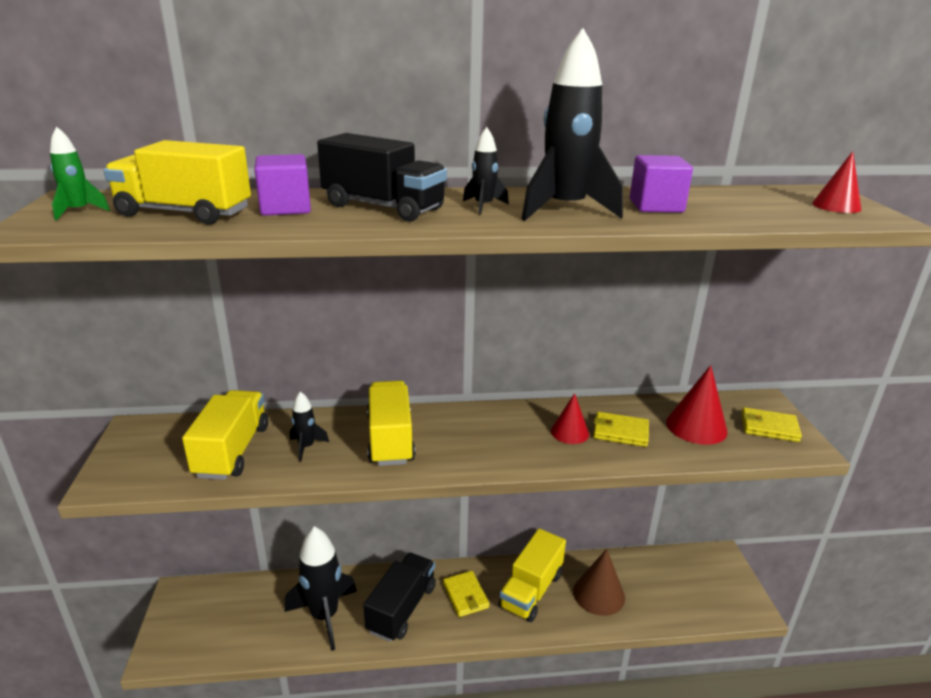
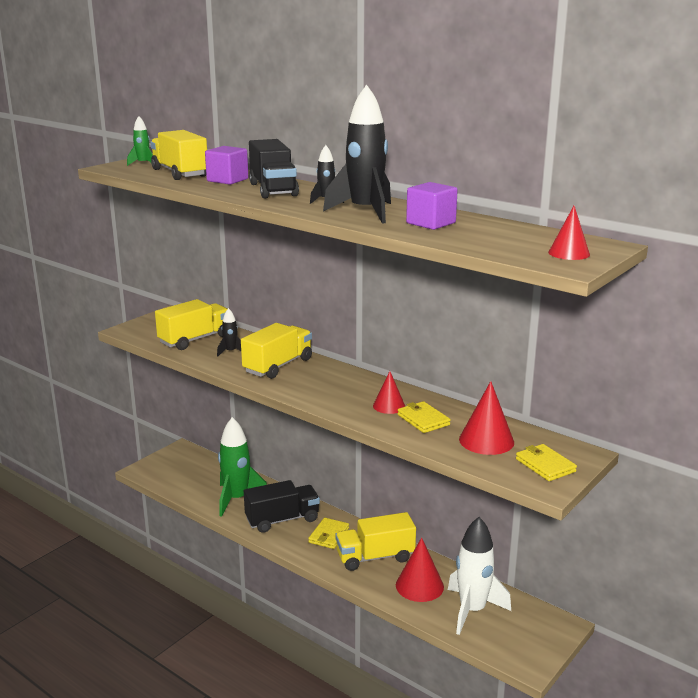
camera: 45 degrees right, 5 degrees down
black rocket [285,526,357,651] -> green rocket [218,417,267,517]
brown cone [573,549,625,616] -> red cone [396,537,444,602]
none -> white rocket [448,517,511,635]

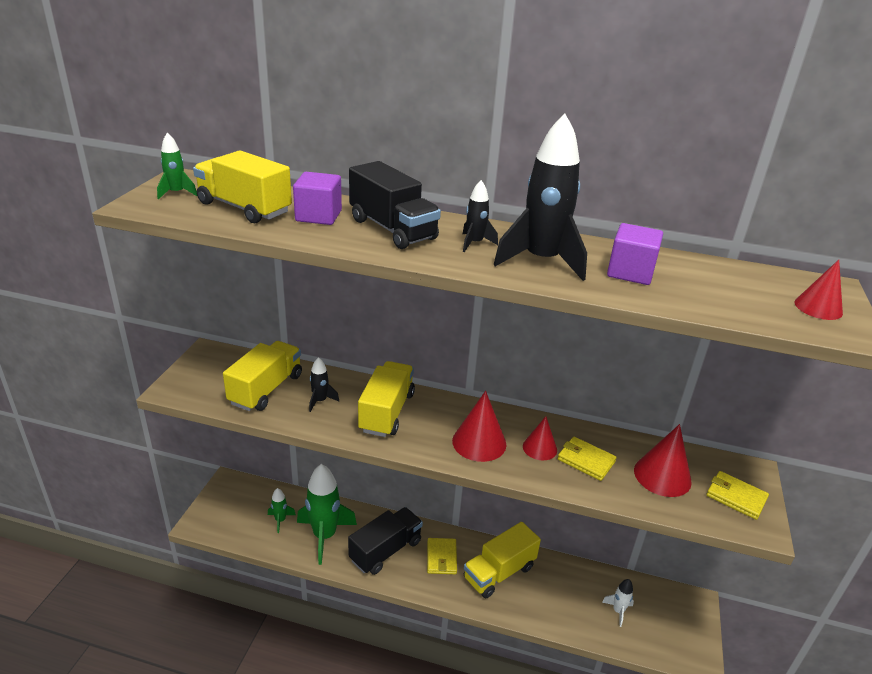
camera: 25 degrees left, 10 degrees up
red cone [396,537,444,602] -> red cone moved to [452,391,506,462]
white rocket [448,517,511,635] -> white rocket [602,579,634,627], size x0.47
none -> green rocket [268,488,296,533]

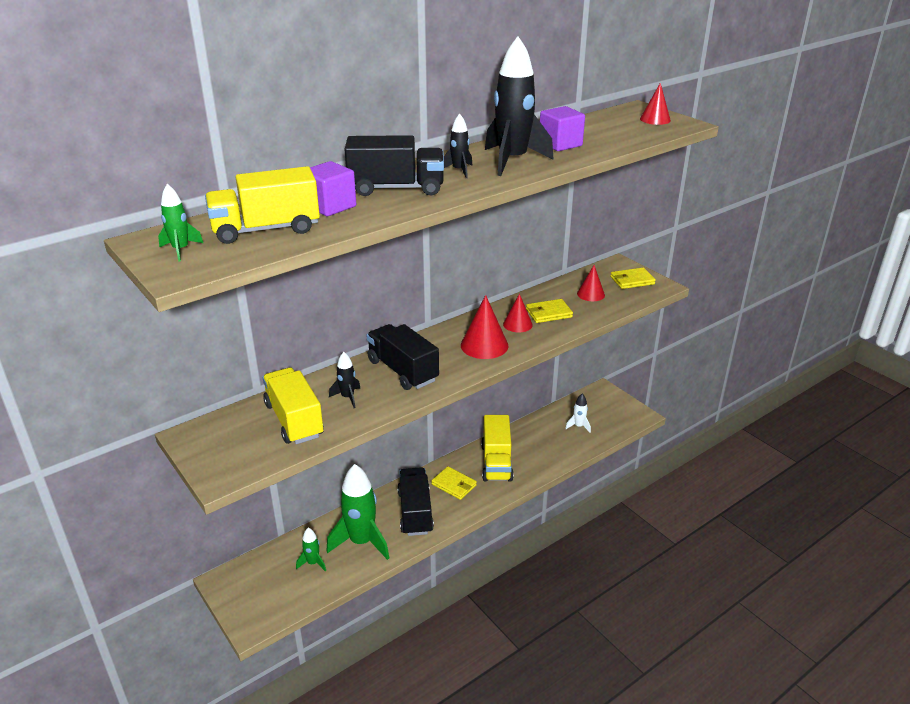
camera: 50 degrees left, 0 degrees up
yellow truck [358,361,415,437] -> black truck [367,324,439,390]
red cone [634,424,692,497] -> red cone [577,265,605,301], size x0.64

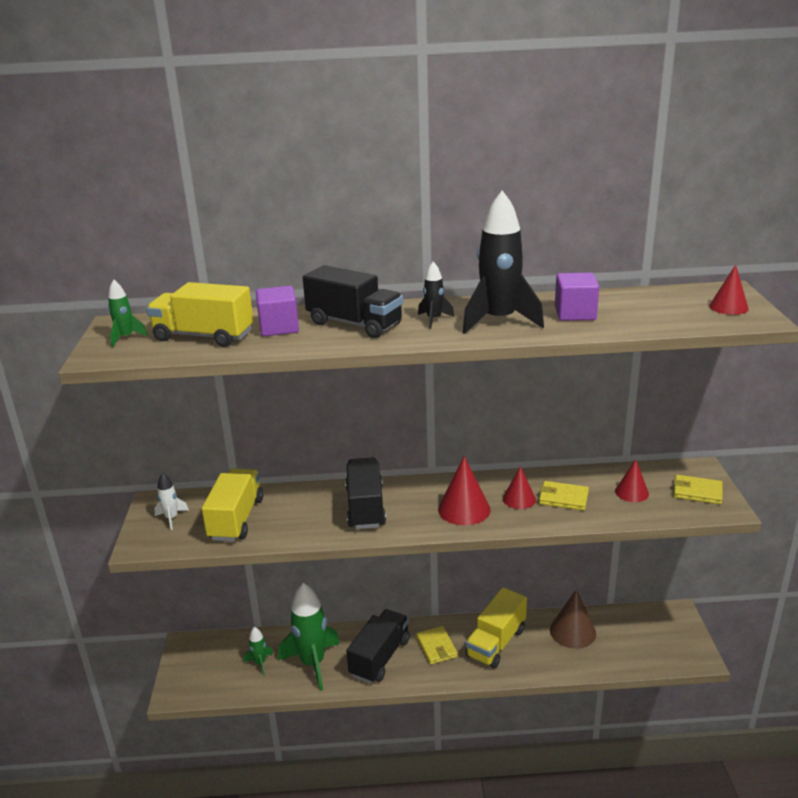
camera: 35 degrees right, 5 degrees down
black rocket [329,352,361,408] -> none
white rocket [565,394,591,433] -> white rocket moved to [154,473,189,530]
none -> brown cone [550,589,596,649]

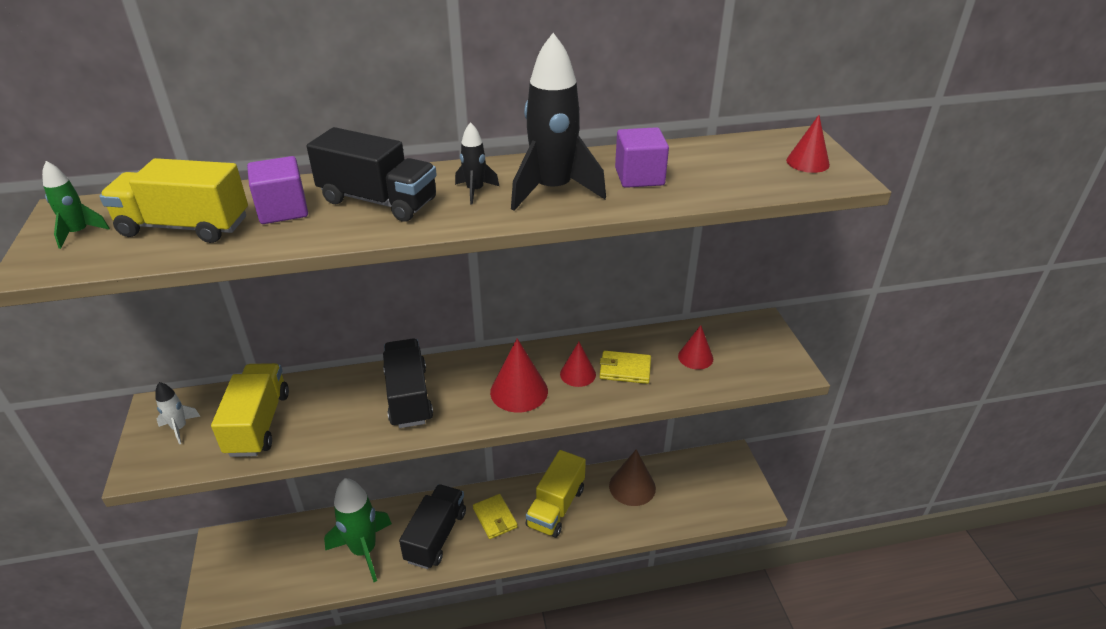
camera: 10 degrees left, 10 degrees up
green rocket [244,627,273,676] -> none
yellow wallet [674,475,723,504] -> none

